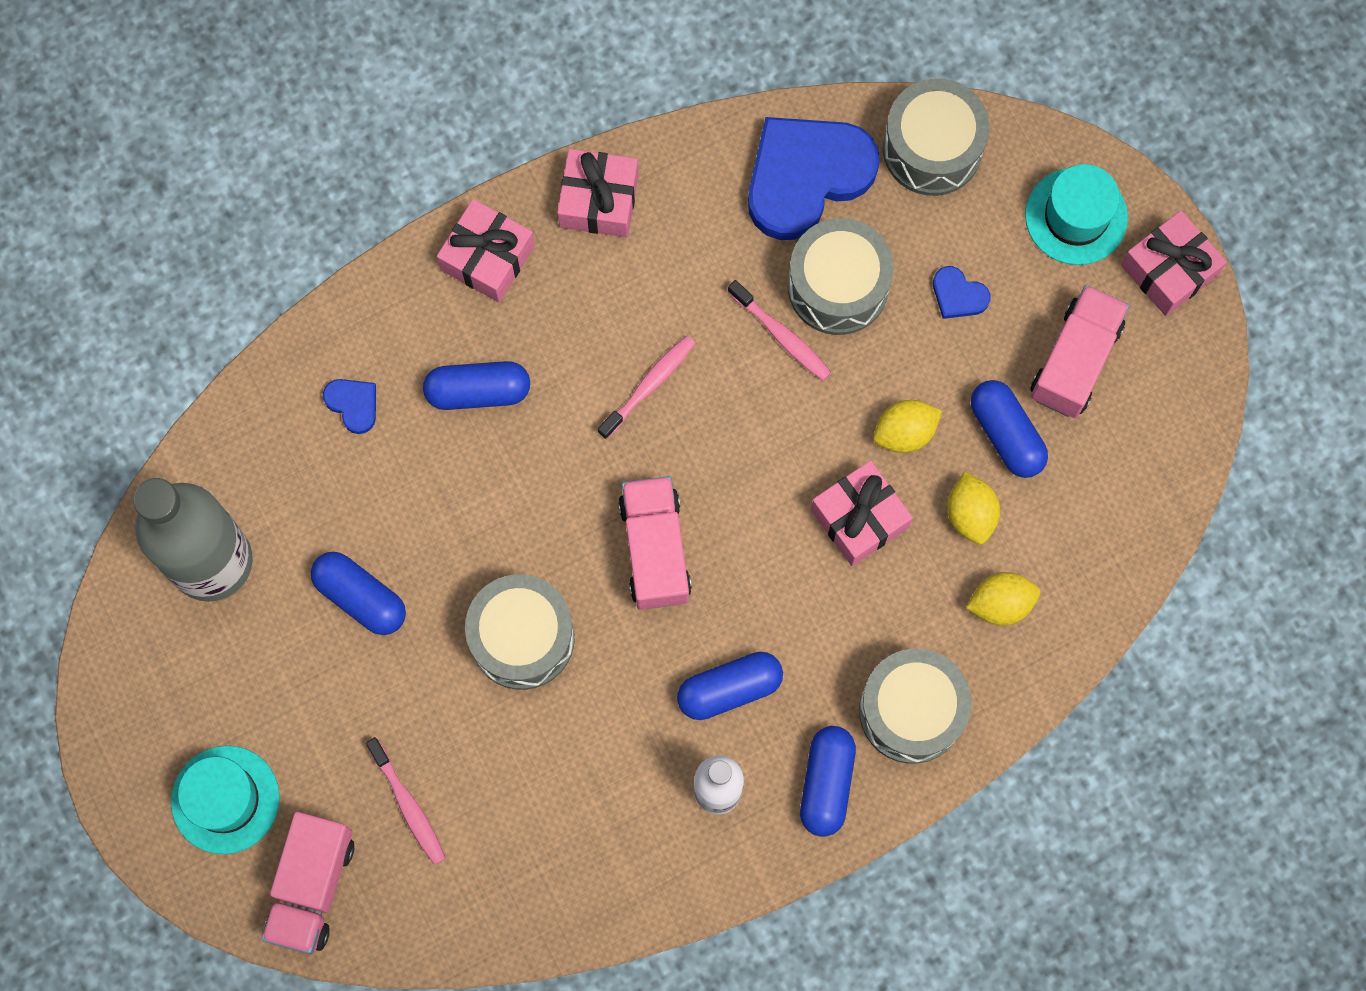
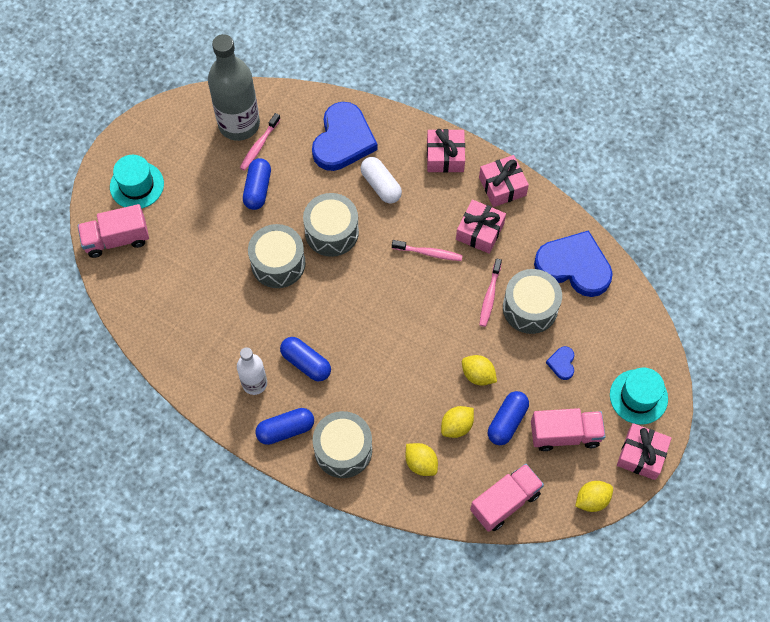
camera: 60 degrees right, 10 degrees down
blue heart [323,379,376,434] -> blue heart [312,102,378,171], size x2.37
pink toothbrush [366,737,446,865] -> pink toothbrush moved to [240,113,281,171]
blue capsule [423,361,530,410] -> white capsule [360,157,402,203]
pink truck [618,476,692,610] -> pink truck moved to [470,464,544,532]
pink gift [811,460,913,566] -> pink gift moved to [456,200,506,254]
grey drum [883,78,989,196] -> grey drum moved to [303,193,359,257]
none -> yellow lemon [575,481,613,512]

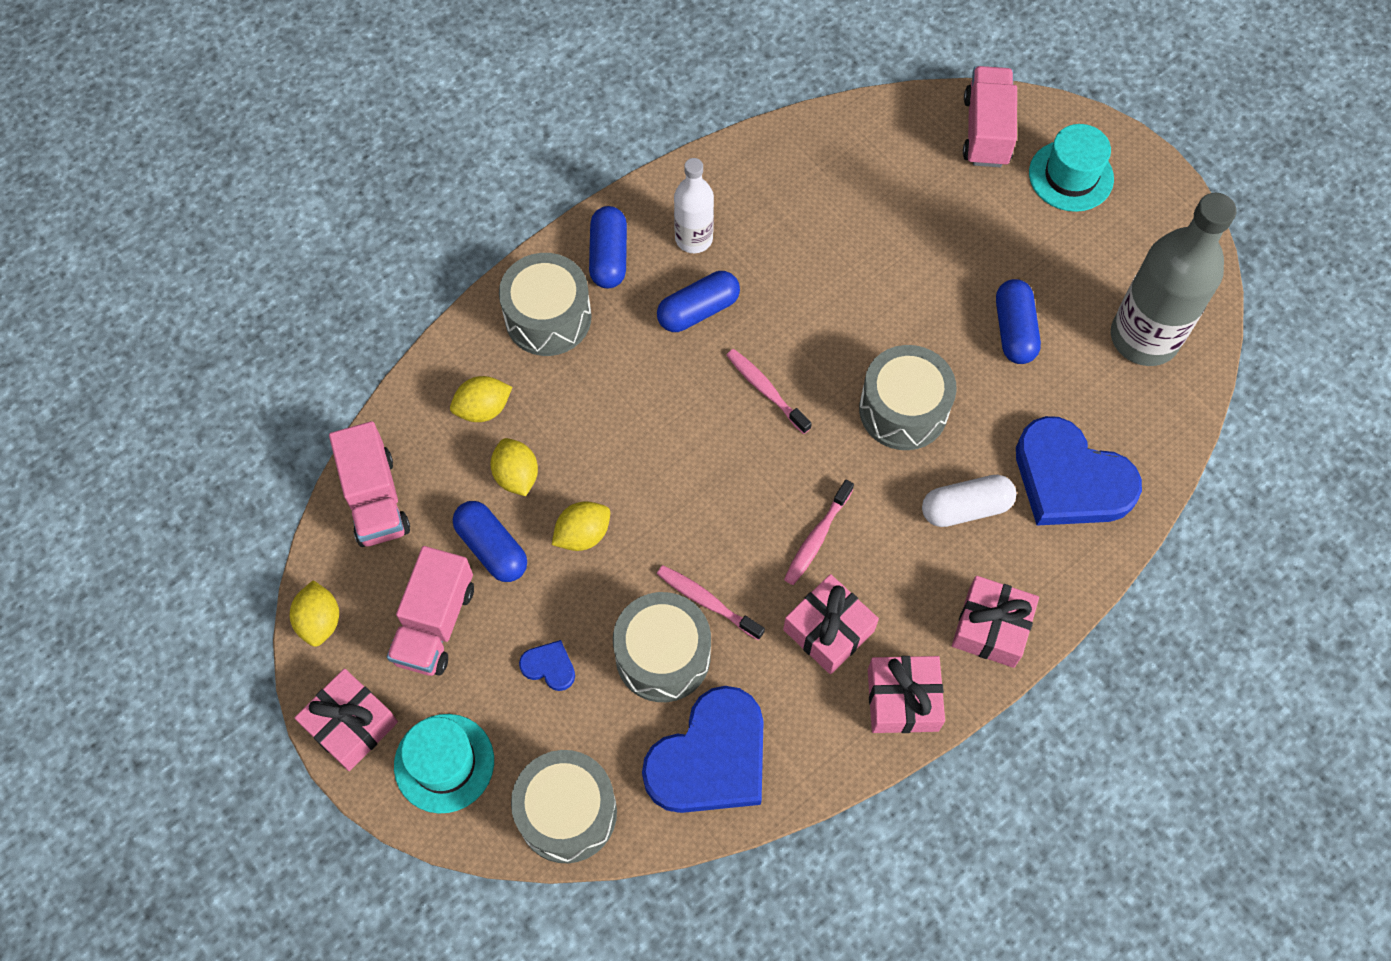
camera: 110 degrees right, 0 degrees up
pink toothbrush [240,113,281,171] -> pink toothbrush moved to [727,349,812,434]
blue capsule [243,158,271,210] -> blue capsule turned 60 degrees clockwise [996,279,1041,364]
grey drum [248,224,306,288] -> grey drum moved to [511,750,617,863]

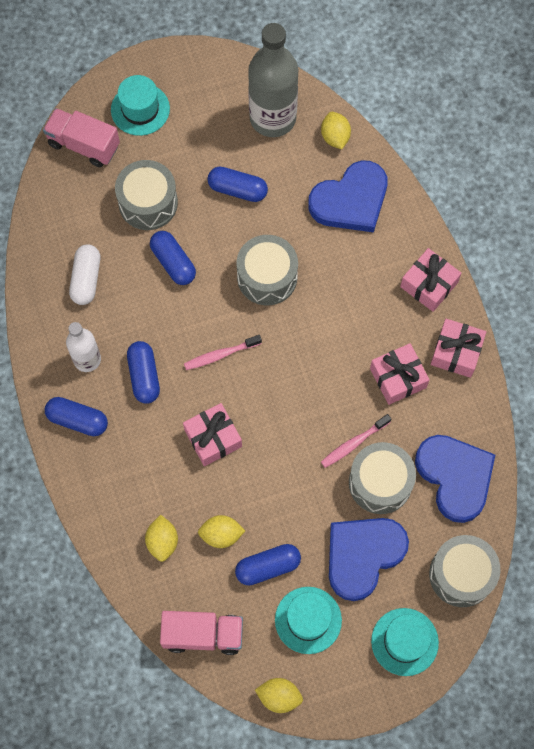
camera: 70 degrees left, 5 degrees up
pink gift [295,669,398,771] -> pink gift moved to [183,403,242,466]
pink truck [387,546,474,676] -> turquoise hat [275,587,342,654]
grey drum [499,253,591,356] -> grey drum moved to [115,160,178,230]
blue heart [519,640,575,691] -> blue heart [329,518,409,601], size x2.37
yellow lemon [552,501,610,551] -> yellow lemon moved to [321,112,351,149]
pink toothbrush [784,480,854,585] -> none
white capsule [922,475,1016,527] -> white capsule moved to [69,244,100,305]
none -> blue capsule [150,231,196,285]

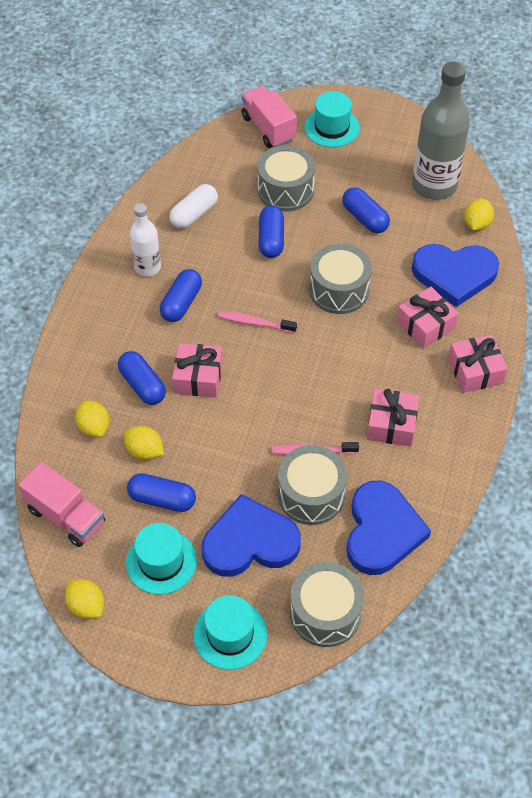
camera: 35 degrees right, 15 degrees down
blue capsule [45,397,108,436] -> blue capsule moved to [118,351,166,405]
yellow lemon [145,515,178,562] -> yellow lemon turned 60 degrees counterclockwise [75,400,109,438]
pink gift [431,319,486,378] -> pink gift moved to [396,287,459,349]

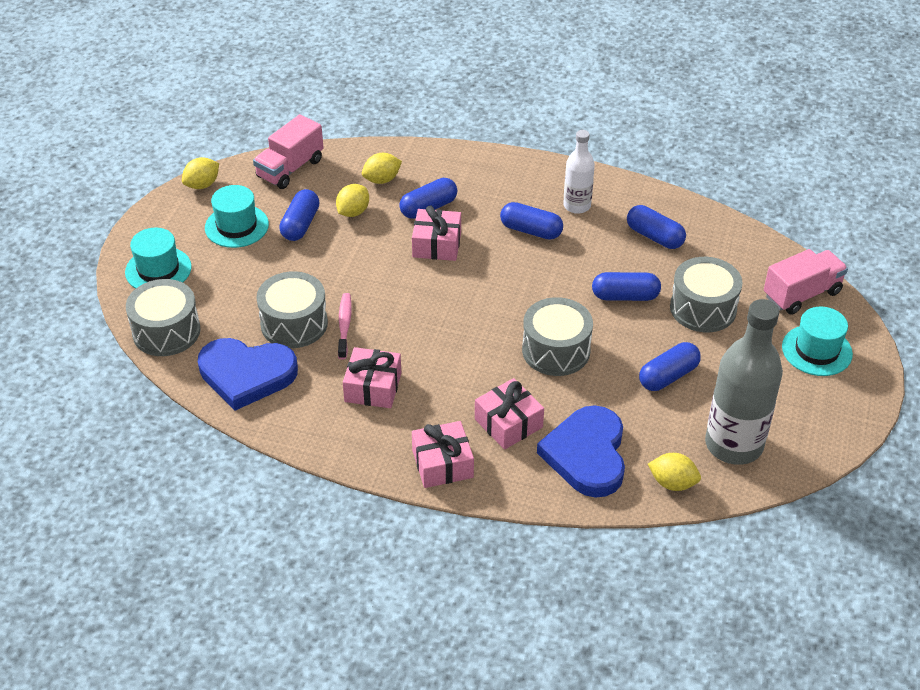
camera: 90 degrees right, 10 degrees down
white capsule [169,184,218,229] -> blue capsule [627,205,686,249]
blue heart [202,494,301,577] -> none
pink toothbrush [218,311,297,333] -> none

